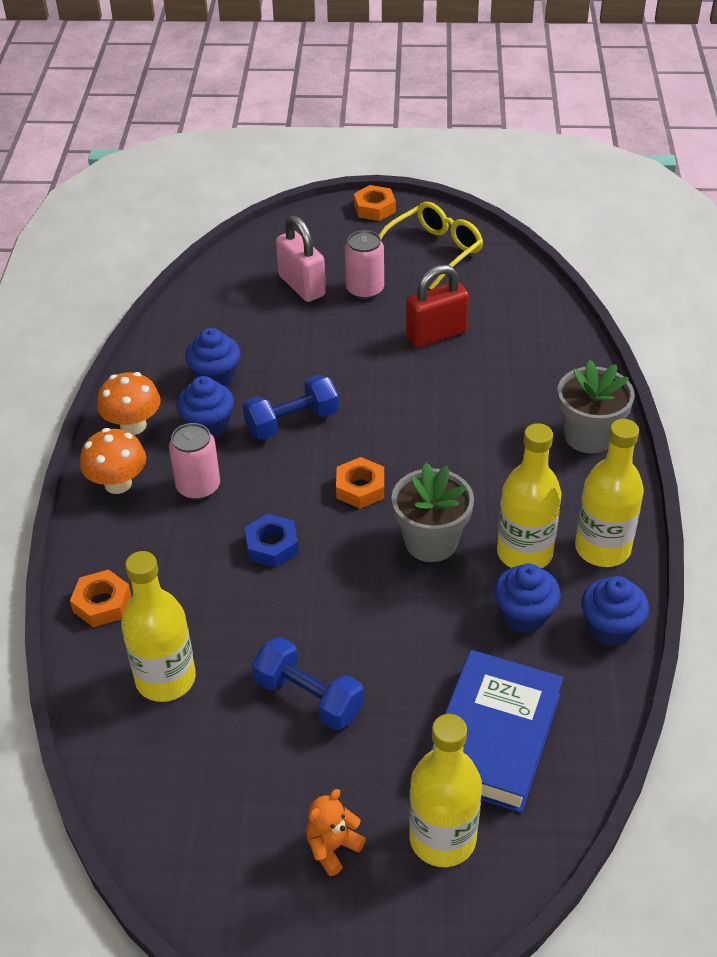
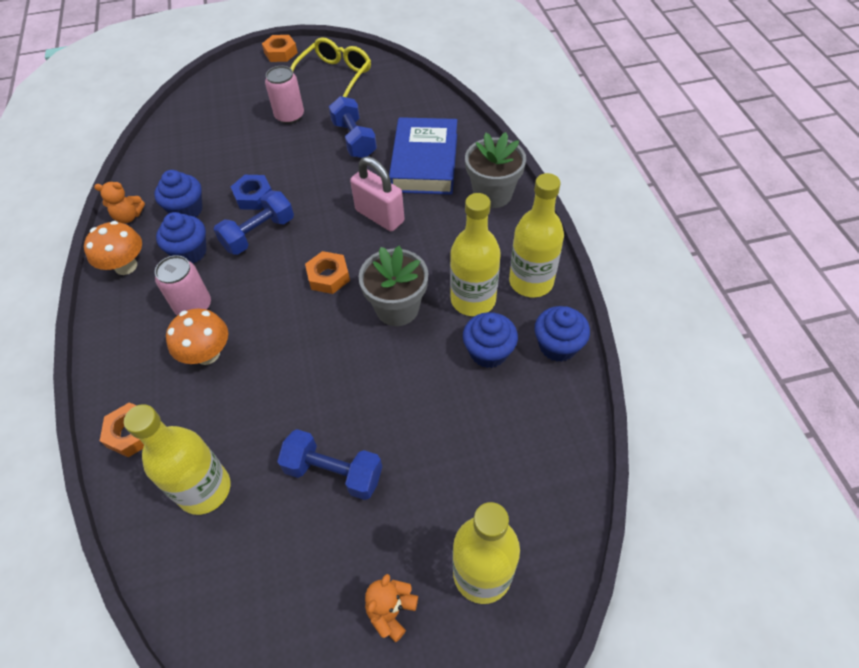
camera: 15 degrees left, 10 degrees up
orange mushroom [80,428,146,494] -> orange mushroom moved to [166,309,228,365]
blue nut [245,514,299,568] -> blue nut moved to [231,175,272,210]
pink padlock [276,215,326,302] -> pink padlock moved to [350,156,405,231]
red padlock [406,265,469,348] -> blue dumbbell [329,96,377,158]
blue book [430,650,563,813] -> blue book moved to [389,117,457,195]
none -> orange teddy bear [94,182,145,223]

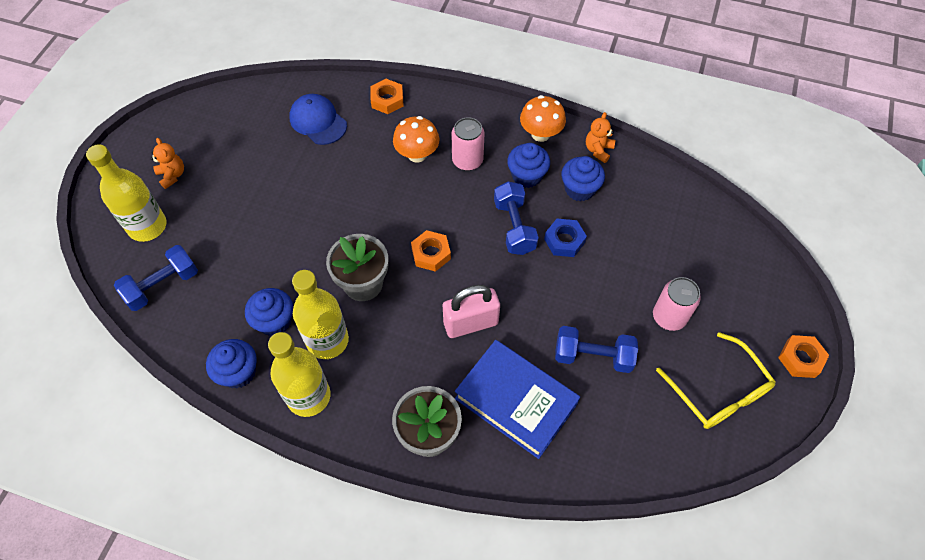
camera: 120 degrees right, 5 degrees up
yellow bottle [124,404,230,515] -> blue cap [289,94,347,145]
blue dumbbell [277,429,382,500] -> blue dumbbell moved to [114,245,198,311]

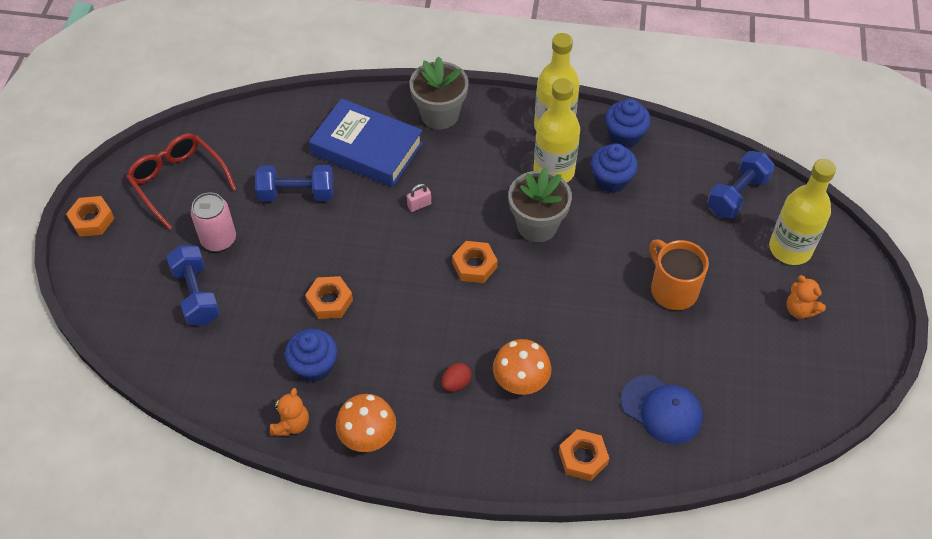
camera: 170 degrees right, 5 degrees down
pink padlock [443,285,500,338] -> pink padlock [407,184,431,212], size x0.44
pink can [452,117,485,171] -> red egg [442,363,472,392]
blue dumbbell [494,181,539,255] -> blue dumbbell moved to [166,245,220,325]
blue cupcake [507,143,550,188] -> none
blue nut [544,219,587,257] -> orange nut [305,276,353,319]
yellow glasses [656,332,776,429] -> red glasses [126,133,236,230]
none -> orange mug [650,240,709,310]

